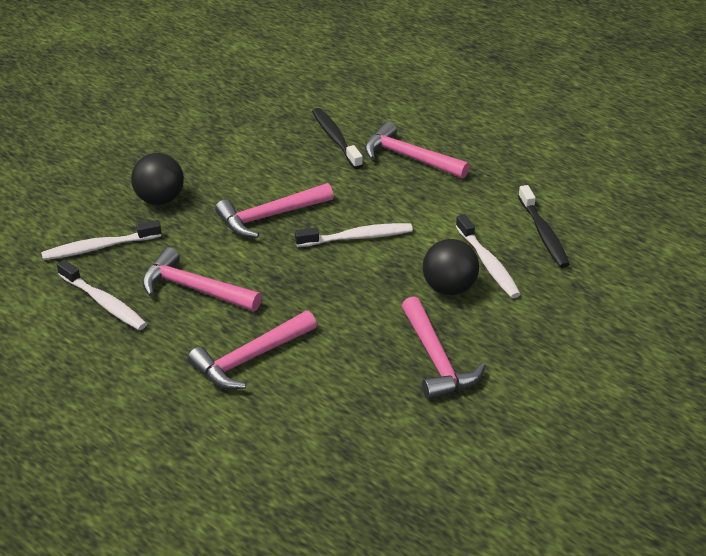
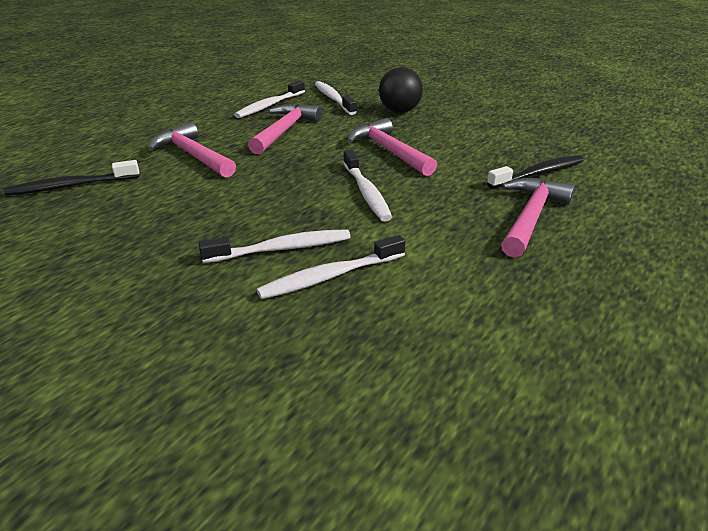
camera: 85 degrees right, 5 degrees down
pink hammer [402,296,485,400] -> none
black ball [423,239,479,295] -> white toothbrush [199,229,351,263]
black toothbrush [518,185,570,268] -> black toothbrush moved to [4,160,140,196]

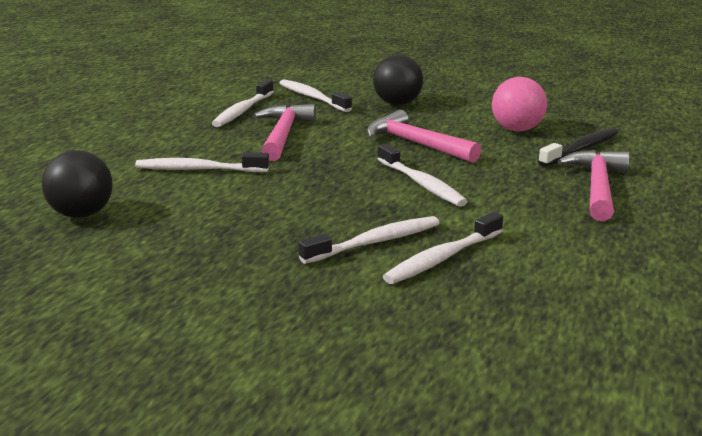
camera: 15 degrees left, 10 degrees down
black toothbrush [4,160,140,196] -> black ball [42,150,113,218]
pink hammer [148,122,236,178] -> white toothbrush [135,152,269,172]
none -> pink ball [492,77,547,132]

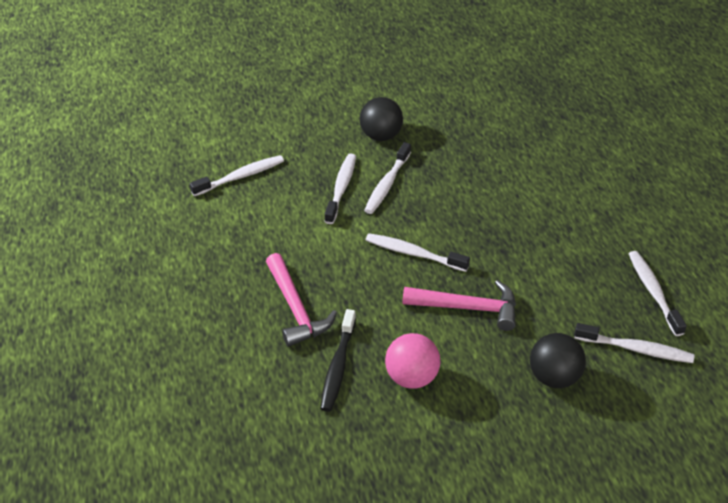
camera: 145 degrees right, 20 degrees up
black ball [42,150,113,218] -> black ball moved to [359,97,403,141]
white toothbrush [135,152,269,172] -> white toothbrush moved to [190,155,284,196]
pink hammer [254,104,316,161] -> none

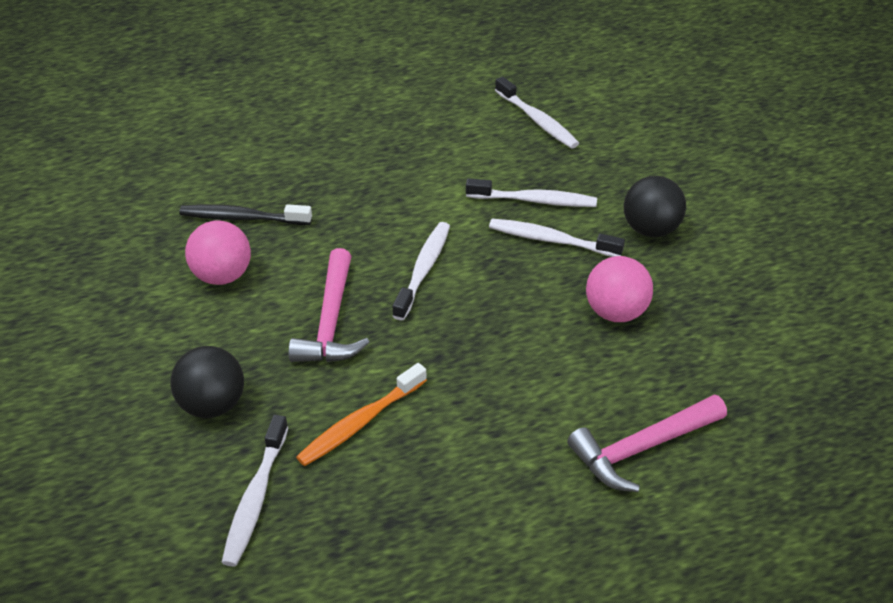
camera: 85 degrees right, 0 degrees up
pink hammer [266,253,337,347] -> pink hammer moved to [567,394,727,492]
white toothbrush [629,251,687,336] -> none
none -> orange toothbrush [296,363,427,466]
none -> pink ball [586,256,653,322]

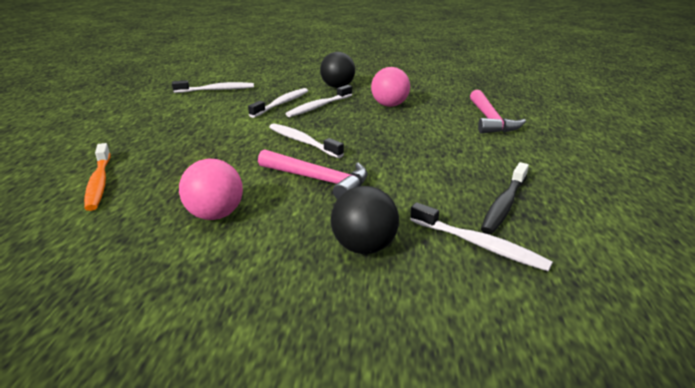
camera: 65 degrees left, 15 degrees down
black toothbrush [179,204,312,225] -> black toothbrush moved to [481,162,529,234]
orange toothbrush [296,363,427,466] -> orange toothbrush moved to [84,143,110,211]

